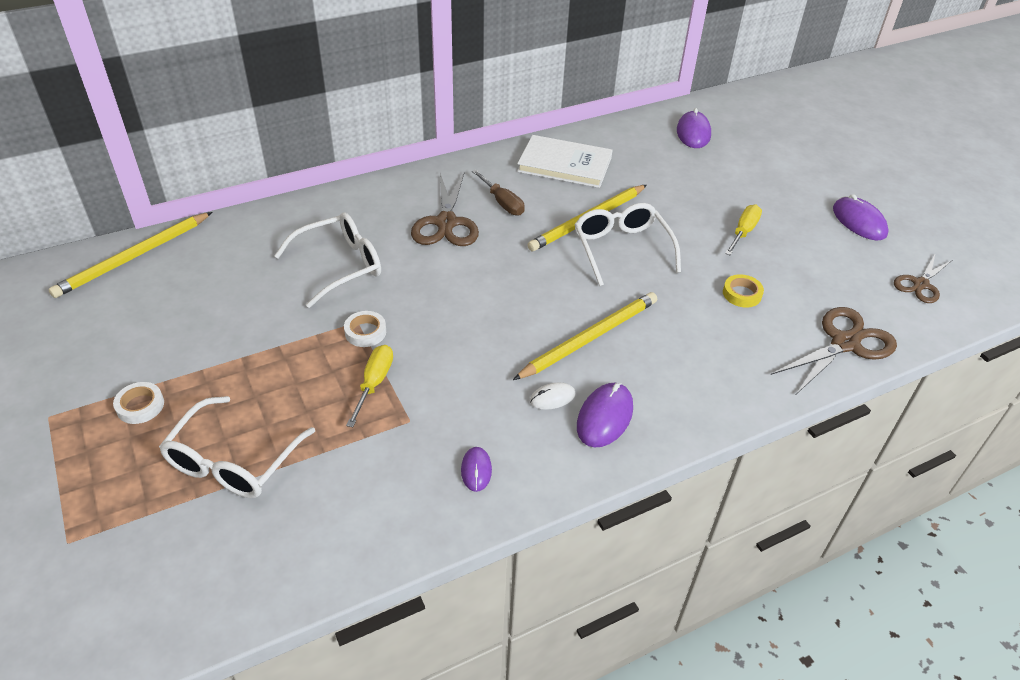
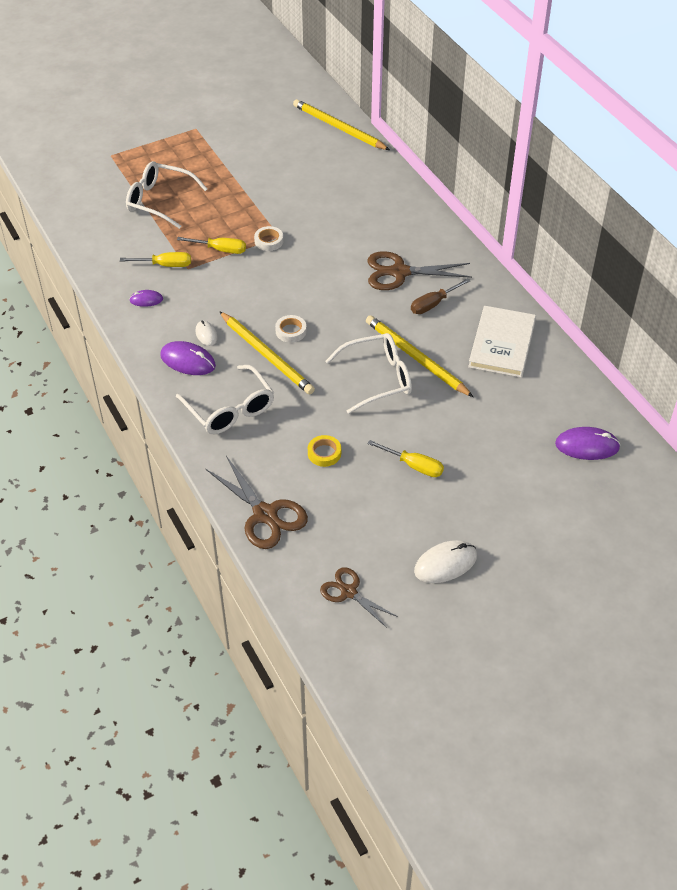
camera: 90 degrees right, 5 degrees up
white tape [113,382,164,424] -> white tape moved to [275,315,307,343]
white glasses [274,212,381,308] -> white glasses moved to [176,365,274,434]
purple mouse [833,194,889,241] -> white mouse [414,540,477,583]
none -> yellow screwdriver [120,252,191,267]

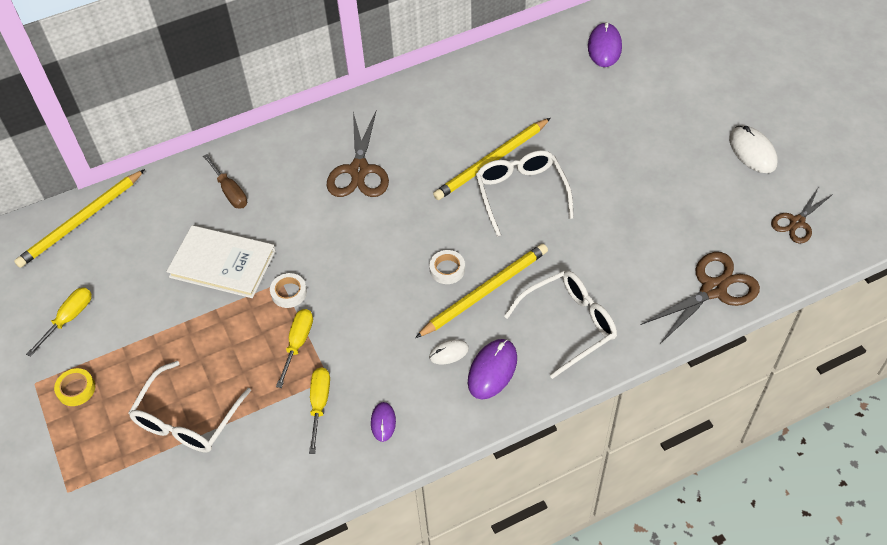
camera: 85 degrees left, 5 degrees up
yellow tape [308,435,341,467] -> yellow tape moved to [54,368,95,406]
yellow screwdriver [367,440,444,477] -> yellow screwdriver moved to [26,287,92,357]
brown screwdriver [411,278,471,314] -> brown screwdriver moved to [203,154,247,209]
white book [468,306,536,378] -> white book moved to [166,225,276,298]

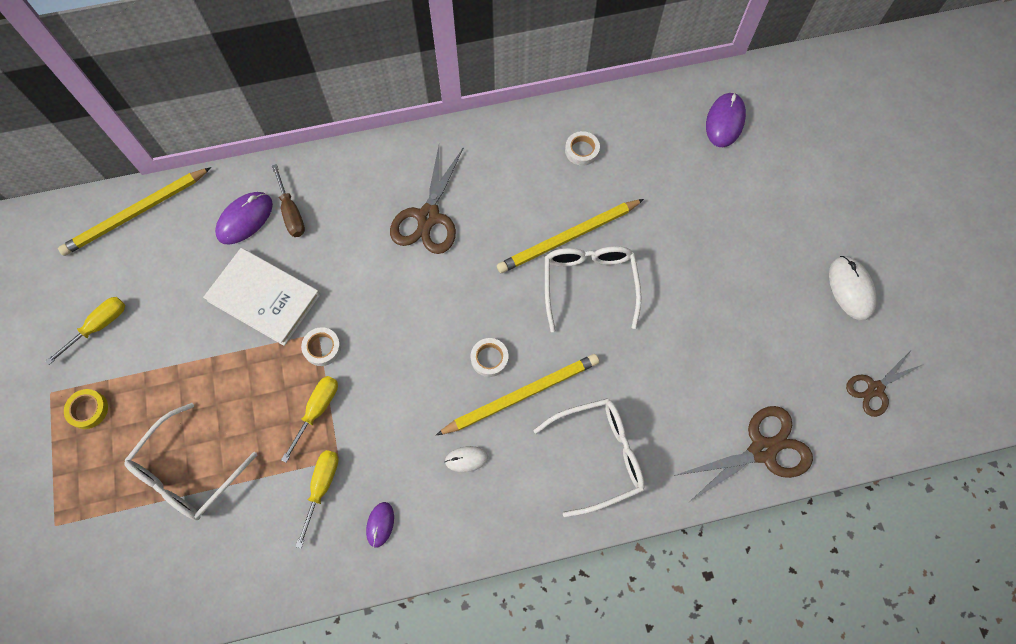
camera: 10 degrees right, 15 degrees up
purple mouse [468,339,517,400] -> purple mouse moved to [215,192,273,245]
none -> white tape [565,131,600,166]

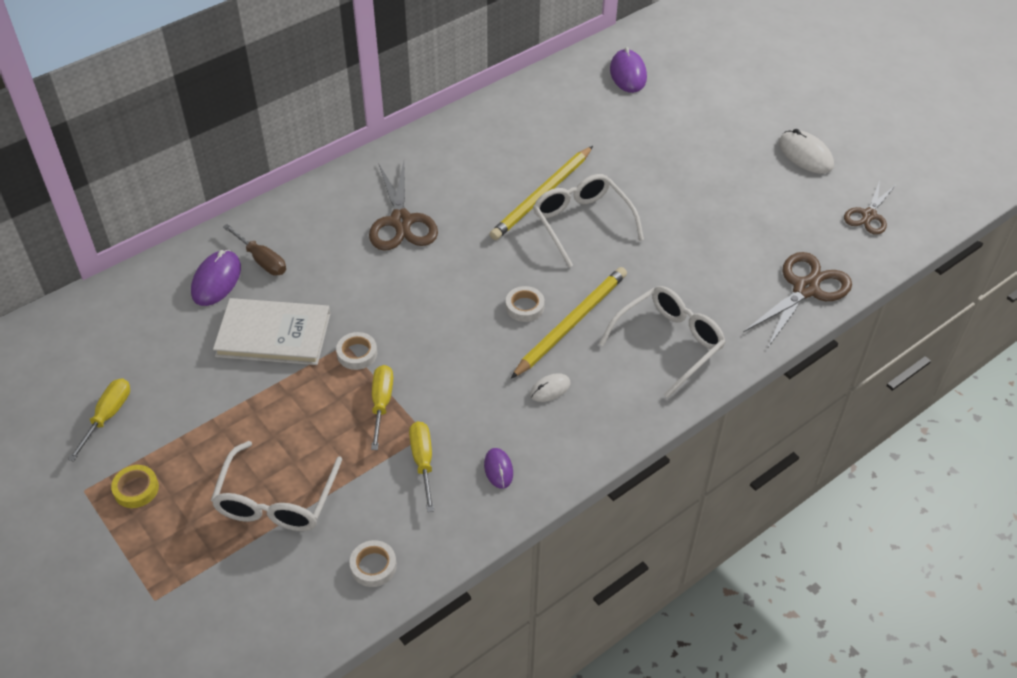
camera: 25 degrees left, 20 degrees down
yellow pencil [58,167,211,256] -> none
white tape [565,131,600,166] -> white tape moved to [350,540,397,587]

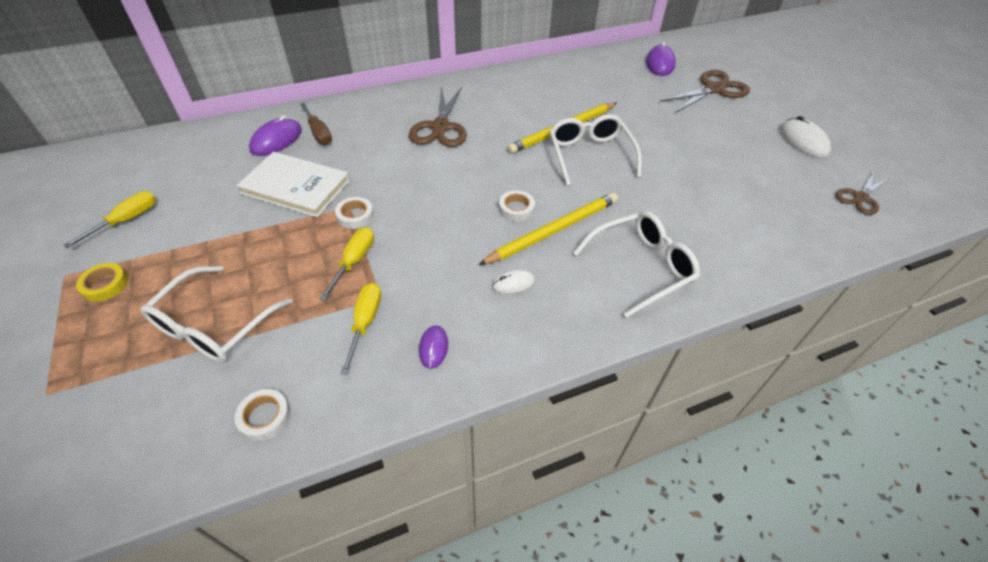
camera: 15 degrees right, 0 degrees up
brown scissors [743,252,852,349] -> brown scissors moved to [660,70,750,113]

